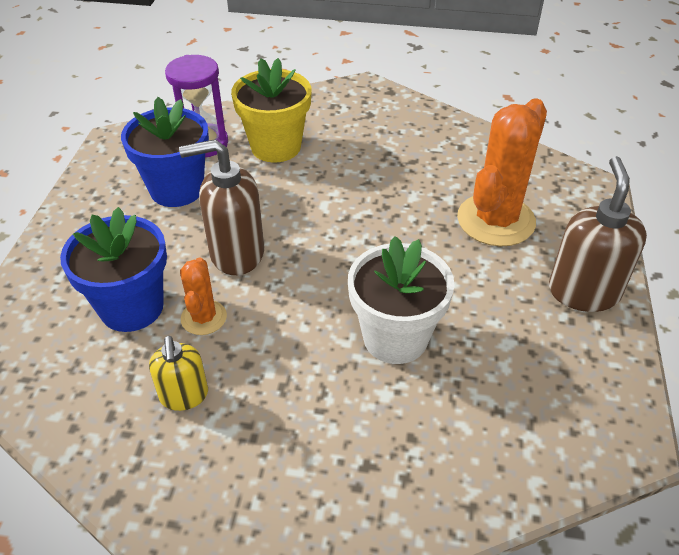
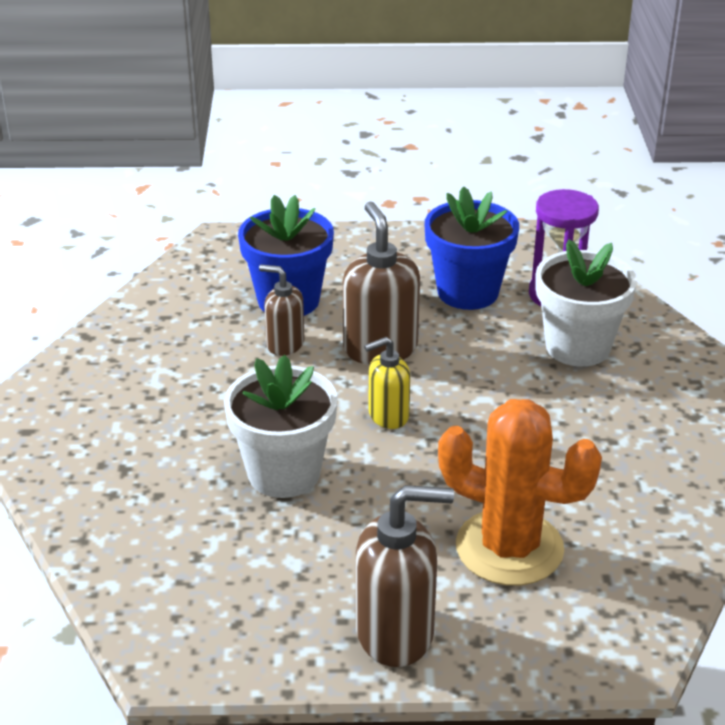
camera: 80 degrees right, 10 degrees down
yellow soap dispenser [149,336,208,411] -> yellow soap dispenser moved to [364,337,410,429]
orange cactus [180,258,227,335] -> brown soap dispenser [259,265,305,356]
yellow flower pot [231,58,312,163] -> white flower pot [536,239,637,367]

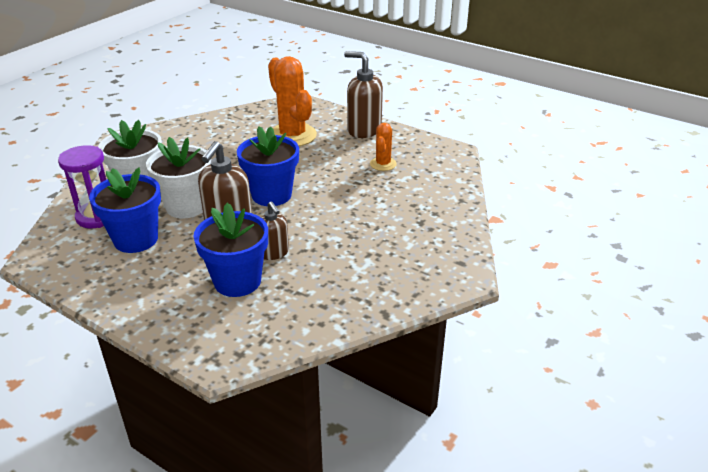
camera: 145 degrees left, 0 degrees up
white flower pot [224,355,338,498] -> white flower pot moved to [146,137,211,218]
yellow soap dispenser [364,337,410,429] -> blue flower pot [237,126,299,206]
none -> orange cactus [370,123,397,171]

